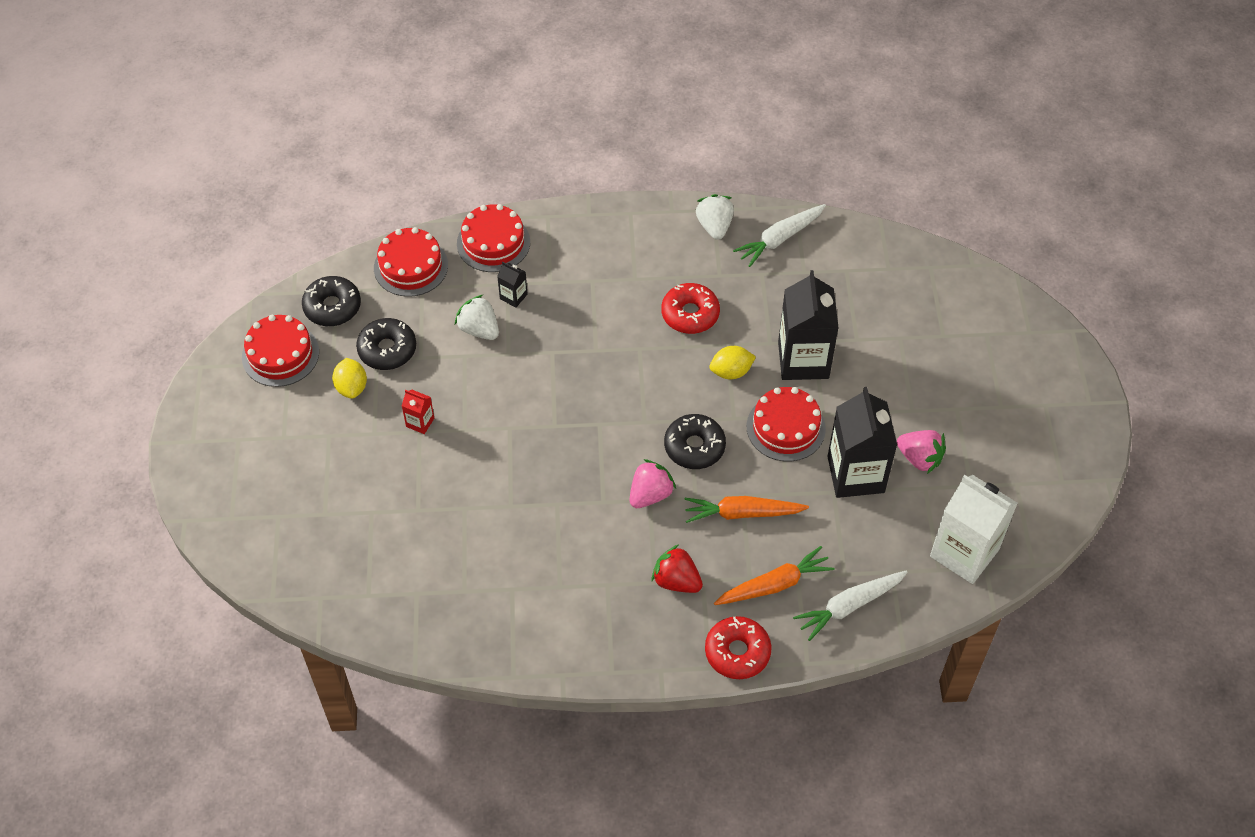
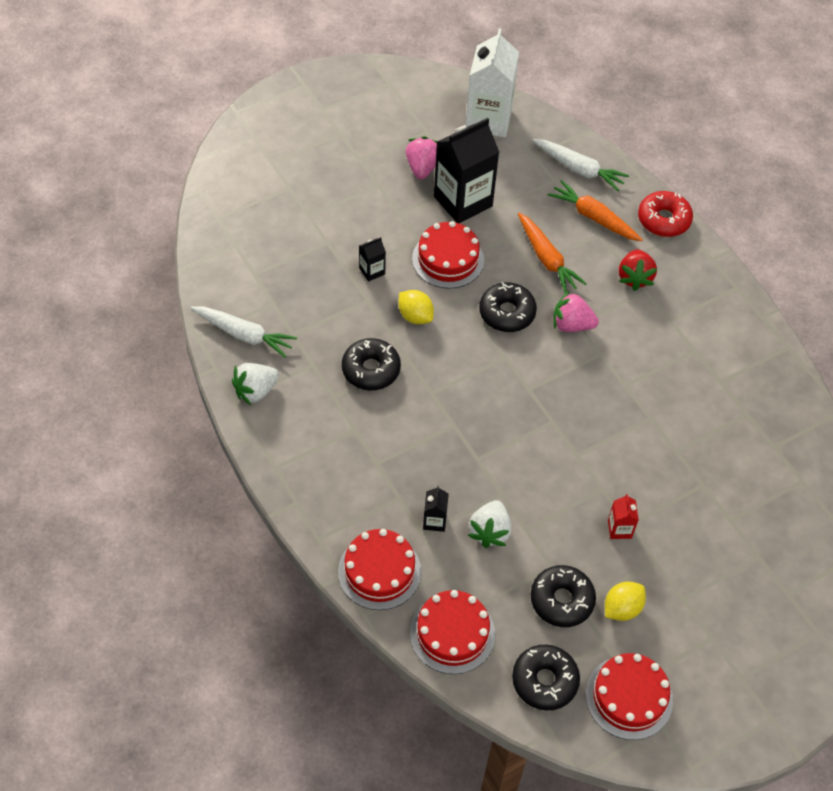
camera: 120 degrees left, 0 degrees up
red donut [661,283,720,334] -> black donut [342,338,401,390]
black carton [778,270,839,380] -> black carton [359,237,386,282], size x0.44

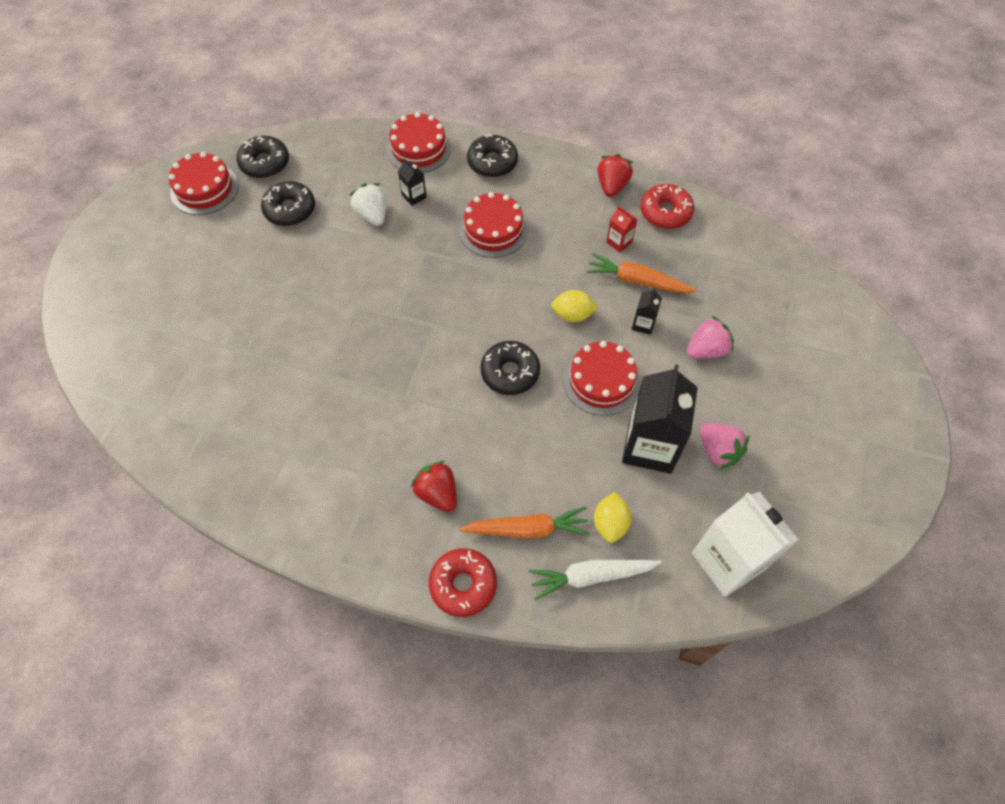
camera: 140 degrees right, 5 degrees up
white carrot [190,306,297,358] -> red donut [641,184,694,229]
white strawberry [232,363,279,405] -> red strawberry [597,154,633,197]
black donut [342,338,401,390] -> black donut moved to [467,134,518,177]
red cake [410,590,495,674] -> red cake moved to [459,192,528,258]
orange carrot [518,213,587,294] -> orange carrot moved to [586,253,696,293]
pink strawberry [553,291,599,332] -> pink strawberry moved to [687,316,734,359]
yellow lemon [605,582,646,621] -> yellow lemon moved to [594,492,632,543]
red carton [608,494,639,539] -> red carton moved to [606,206,638,252]

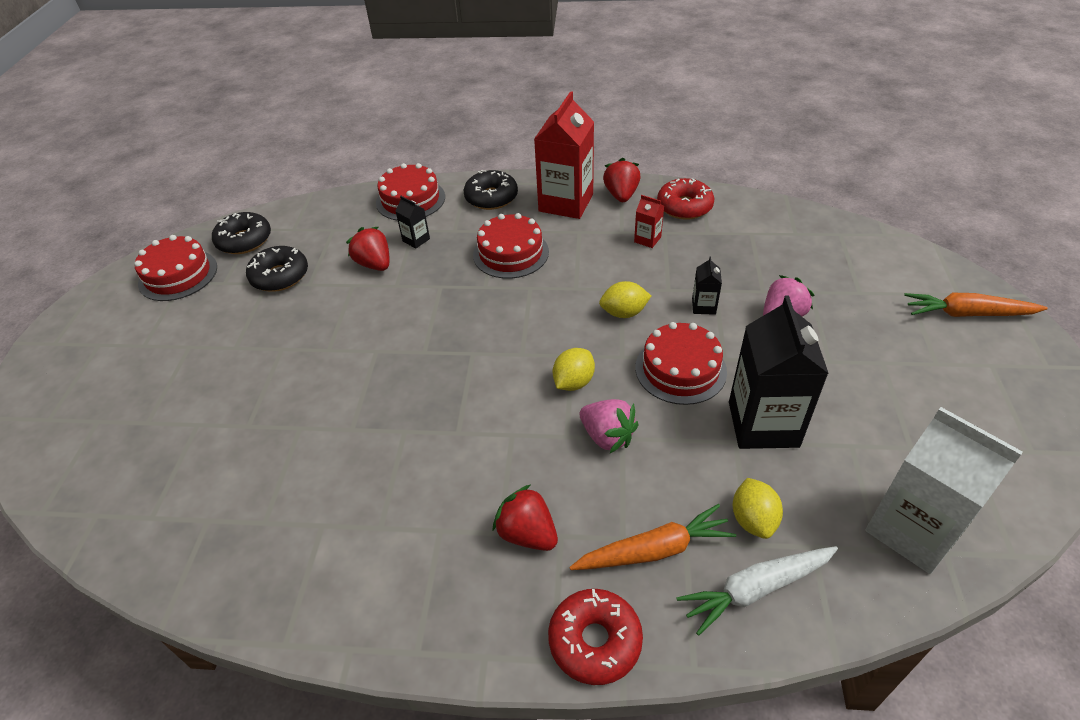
camera: 10 degrees left, 15 degrees down
white strawberry [349,183,386,226] -> red strawberry [346,227,389,271]
black donut [480,341,540,395] -> yellow lemon [553,348,595,391]
orange carrot [586,253,696,293] -> orange carrot moved to [904,293,1048,317]
pink strawberry [700,423,749,469] -> pink strawberry moved to [579,399,638,453]
none -> red carton [534,91,594,219]

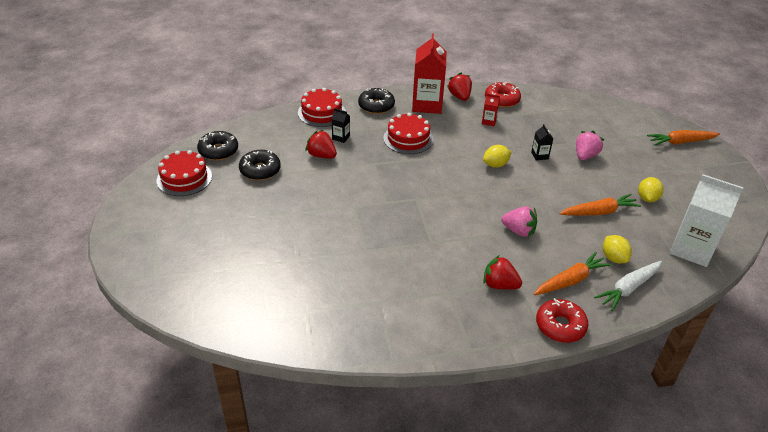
camera: 20 degrees left, 5 degrees down
yellow lemon [553,348,595,391] -> yellow lemon moved to [638,177,663,202]
red cake [635,322,727,405] -> none
black carton [729,295,829,449] -> orange carrot [560,194,641,215]

